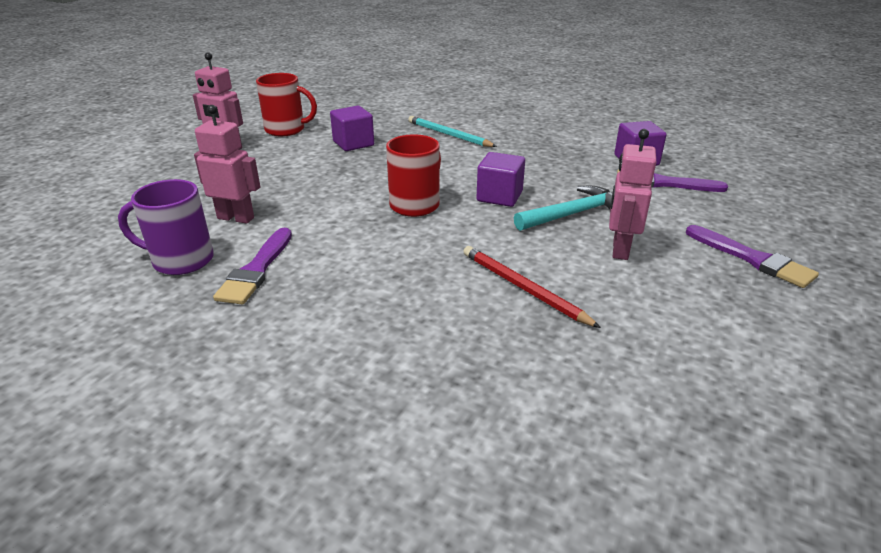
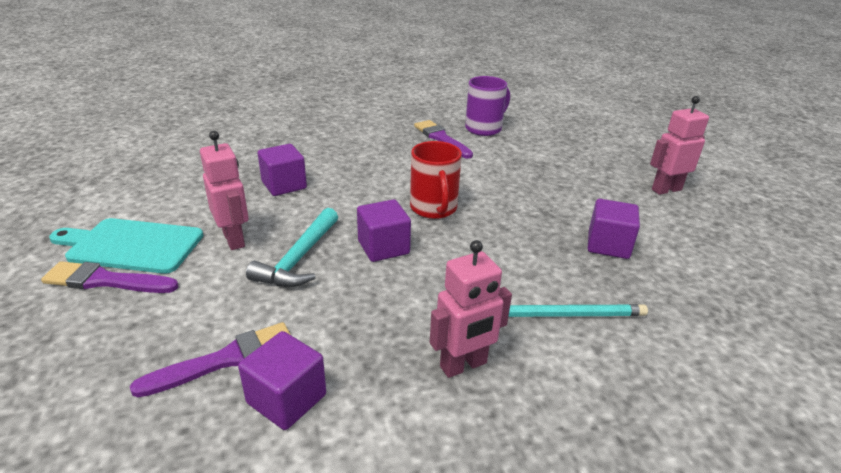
camera: 135 degrees right, 0 degrees up
pink robot [194,105,260,224] -> pink robot moved to [430,240,512,378]
red mug [256,73,317,136] -> none
red pencil [463,246,601,328] -> purple cube [258,144,307,196]
none -> turquoise cutting board [49,218,204,274]

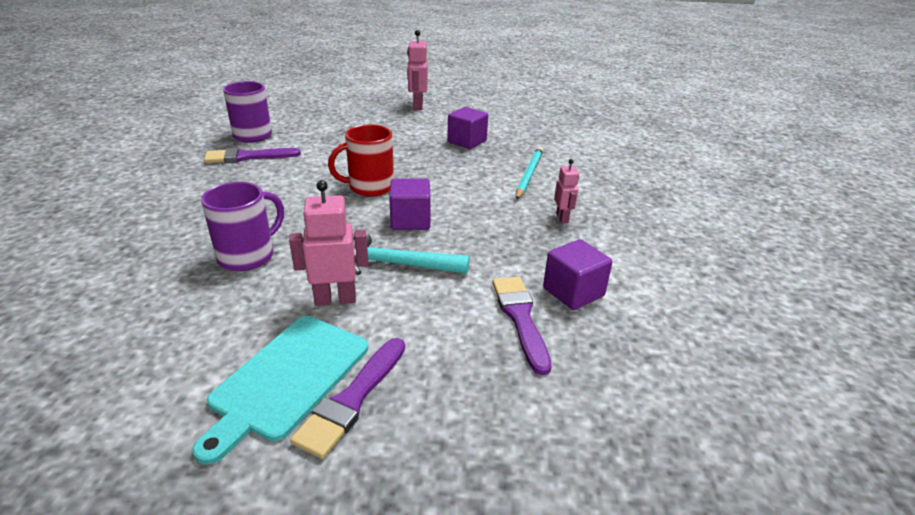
camera: 70 degrees left, 0 degrees up
turquoise hammer [246,208,338,287] -> turquoise hammer turned 150 degrees clockwise [353,233,469,275]
purple cube [258,144,307,196] -> purple mug [201,182,284,271]
red mug [410,141,462,219] -> red mug turned 150 degrees clockwise [328,124,394,197]
pink robot [430,240,512,378] -> pink robot [554,159,579,223], size x0.61

